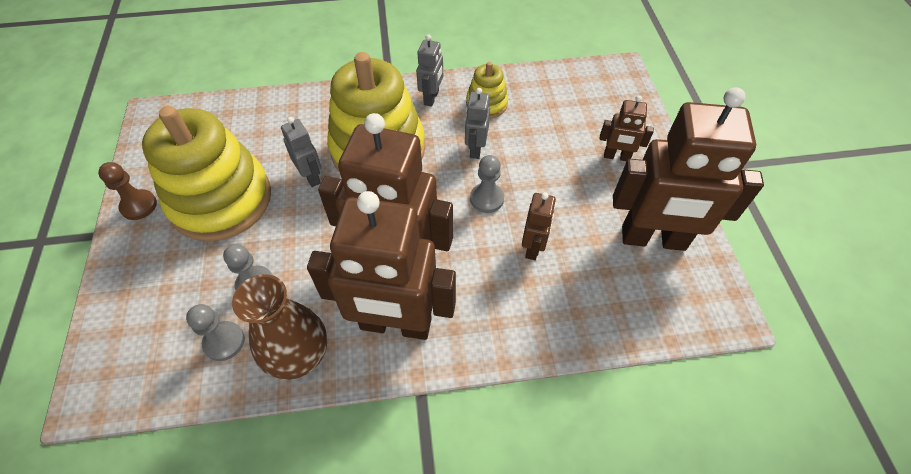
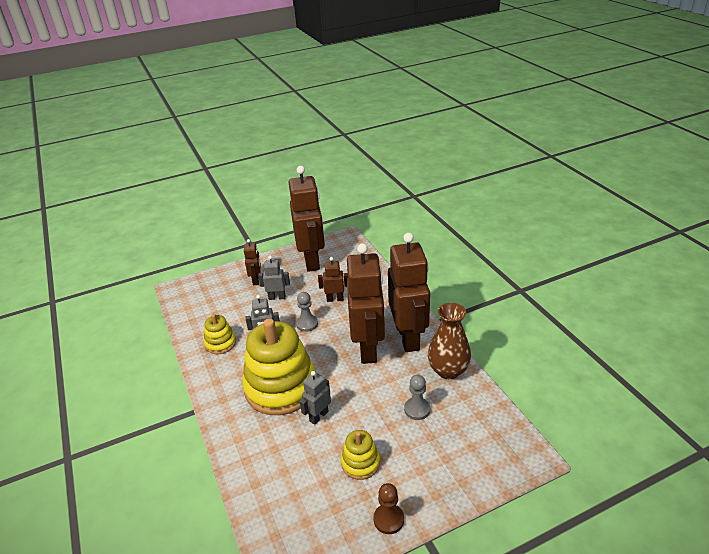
camera: 105 degrees left, 20 degrees down
yellow stacking toy [142,106,271,241] -> yellow stacking toy [341,430,380,480], size x0.47
grey pawn [186,304,245,361] -> none
grey robot [416,35,443,107] -> grey robot moved to [258,255,290,300]

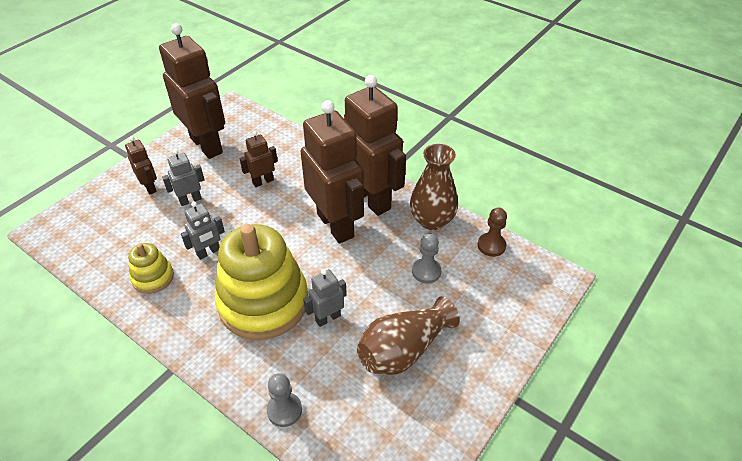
camera: 30 degrees left, 10 degrees up
grey pawn [296,292,318,332] -> grey pawn moved to [267,373,302,427]
grey robot [300,371,331,425] -> grey robot turned 45 degrees clockwise [303,269,347,327]
yellow stacking toy [341,430,380,480] -> brown vase [357,296,460,375]
brown pawn [374,483,404,534] -> brown pawn moved to [478,208,507,257]

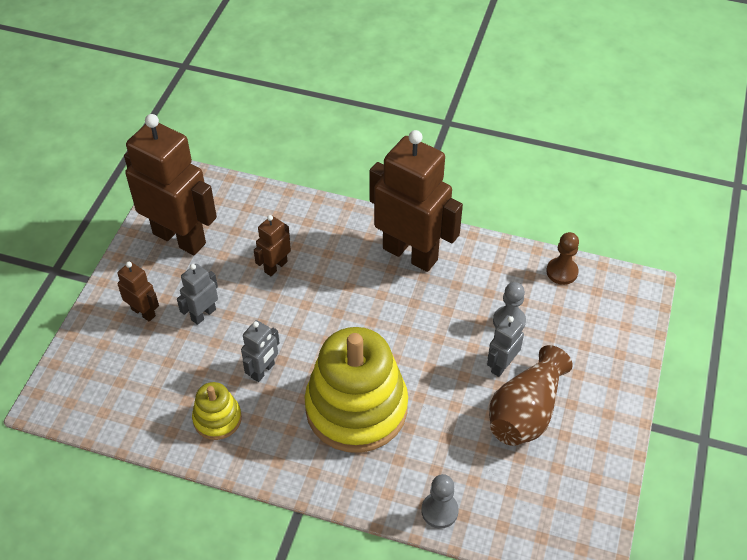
camera: 20 degrees left, 5 degrees up
brown robot [301,100,364,244] -> none
grey robot [303,269,347,327] -> grey robot moved to [487,315,524,377]
brown vase [410,144,458,230] -> none

